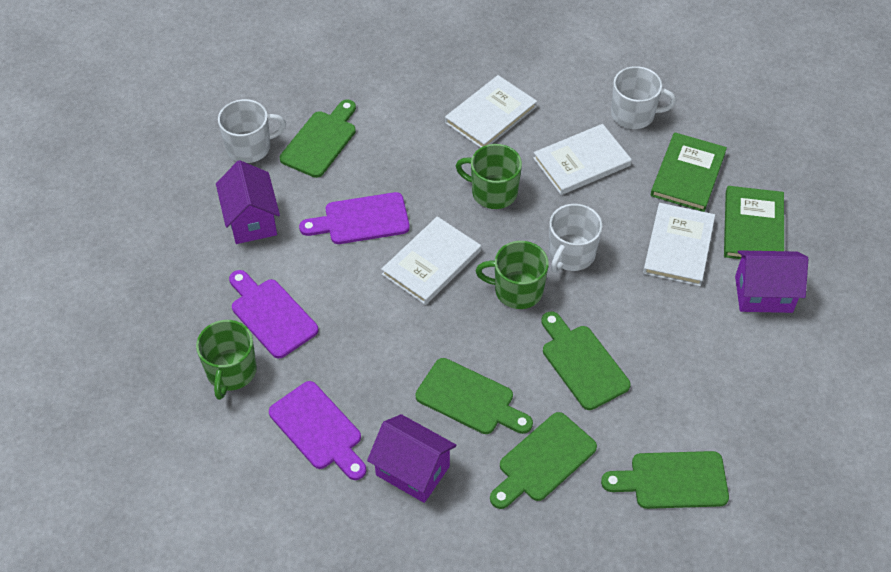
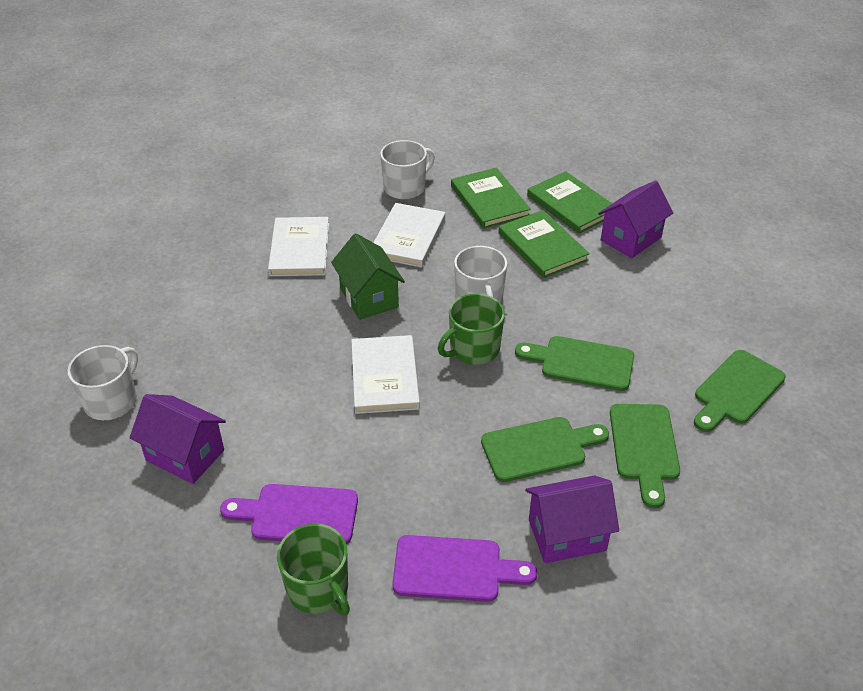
camera: 45 degrees left, 10 degrees down
green cutting board [280,100,356,178] -> none
purple cutting board [299,192,410,244] -> none
green mug [456,144,522,209] -> green house [331,233,405,320]
white book [643,203,715,286] -> green book [499,210,590,278]

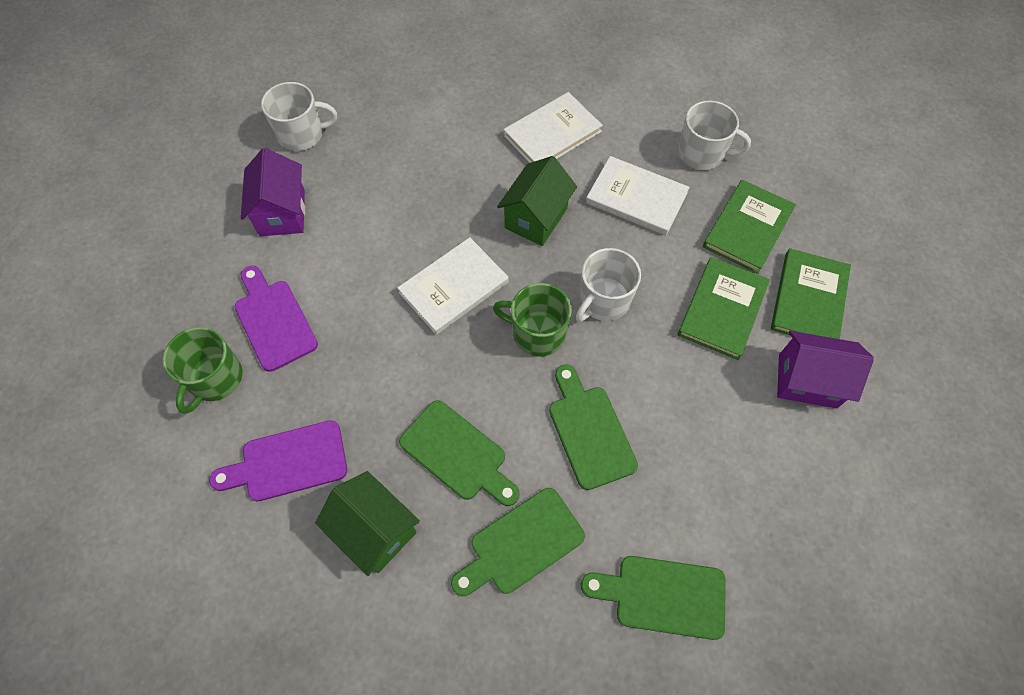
camera: 55 degrees right, 20 degrees up
white book [373,203,445,268] -> white book turned 45 degrees clockwise [586,156,690,235]
purple cutting board [392,535,537,602] -> purple cutting board turned 105 degrees clockwise [209,420,347,501]
purple house [525,475,619,563] -> green house [315,471,420,576]

